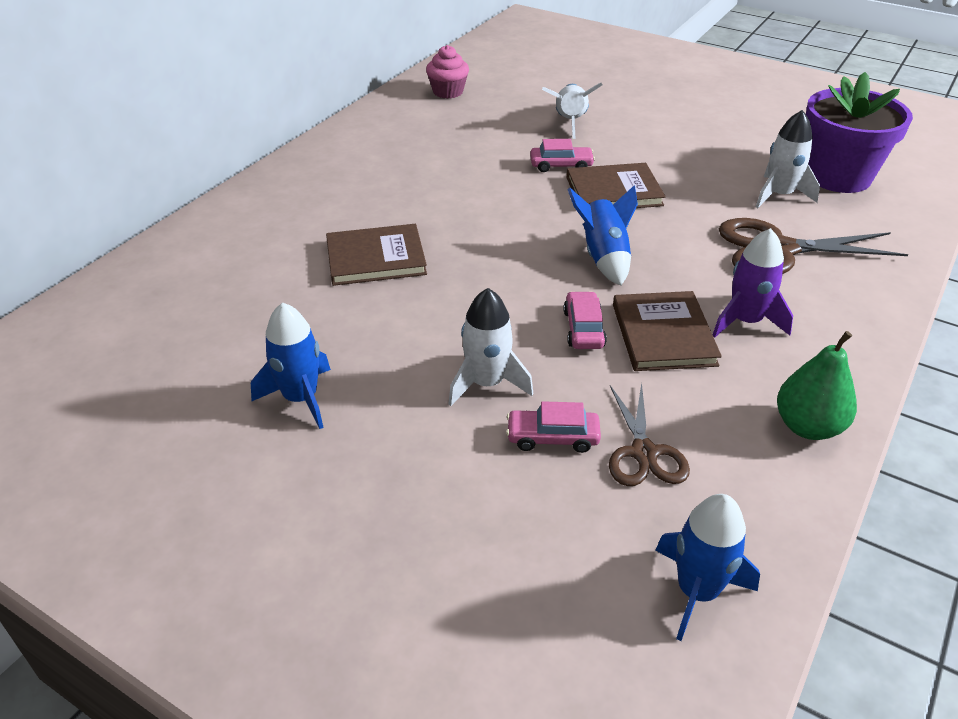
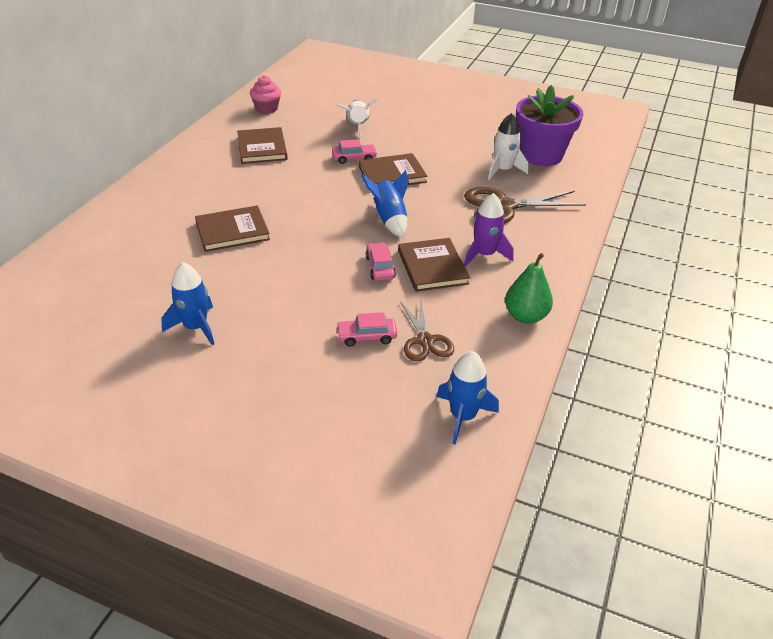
camera: 10 degrees left, 0 degrees up
white rocket [449,288,533,406] -> none
none -> brown book [237,127,288,164]

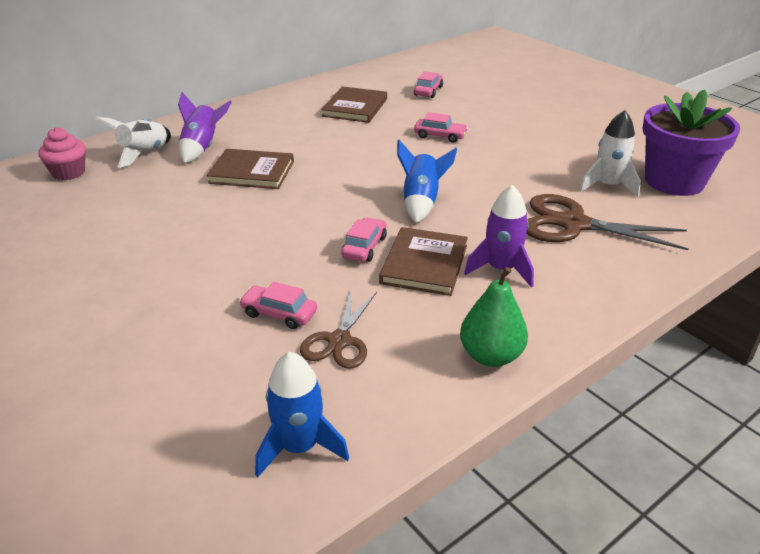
camera: 30 degrees right, 5 degrees down
blue rocket [161,262,214,345] -> none
pink cupcake [250,75,281,114] -> pink cupcake moved to [38,127,86,180]
white rocket [336,99,378,139] -> white rocket moved to [96,117,171,168]
brown book [359,153,427,185] -> none
none -> purple rocket [178,92,232,163]
none -> pink car [414,71,443,98]

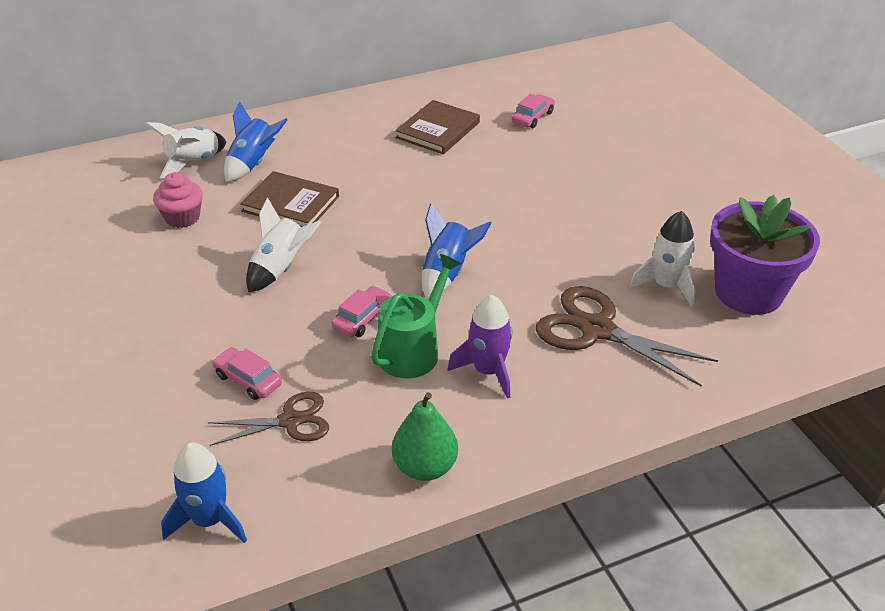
camera: 15 degrees right, 5 degrees up
pink cupcake [38,127,86,180] -> pink cupcake moved to [153,172,203,228]
purple rocket [178,92,232,163] -> blue rocket [224,101,288,182]
brown scissors [300,291,377,369] -> brown scissors turned 135 degrees counterclockwise [208,392,329,446]
brown book [379,227,468,296] -> green watering can [371,254,461,378]
pink car [414,112,468,143] -> none
none -> white rocket [246,197,321,293]

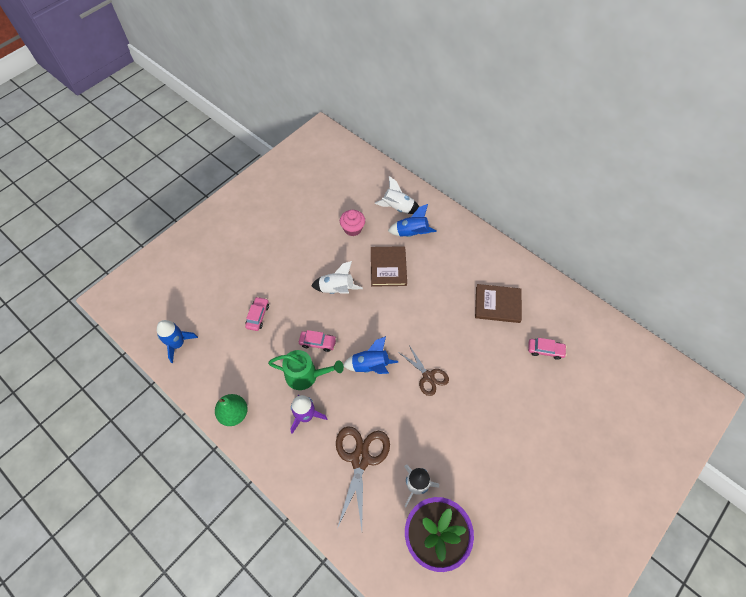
camera: 65 degrees right, 20 degrees up
brown scissors [208,392,329,446] -> brown scissors moved to [398,345,449,396]

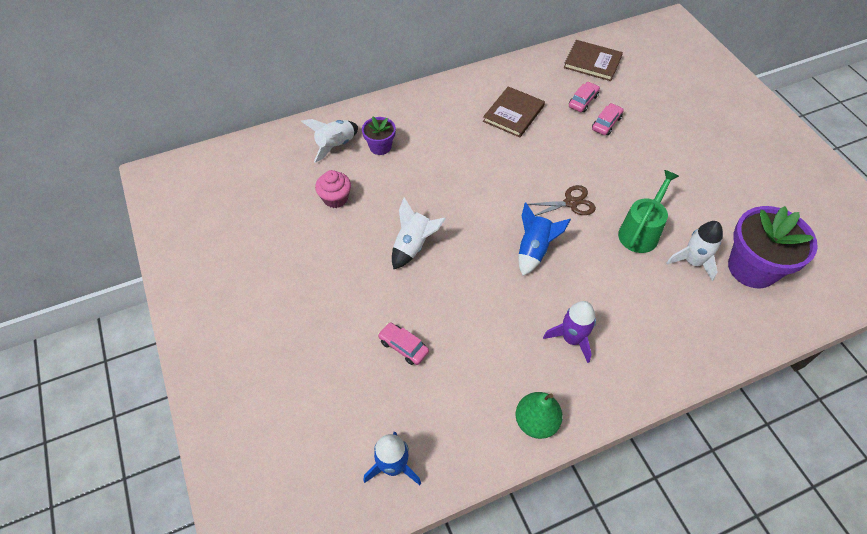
camera: 65 degrees left, 5 degrees down
green watering can [268,350,344,390] -> green watering can moved to [618,170,679,253]
pink car [299,330,337,352] -> pink car moved to [592,103,624,135]
brown scissors [336,426,390,530] -> none
brown book [371,246,407,287] -> brown book moved to [564,40,623,81]
blue rocket [388,204,437,237] -> purple flower pot [362,117,396,155]

